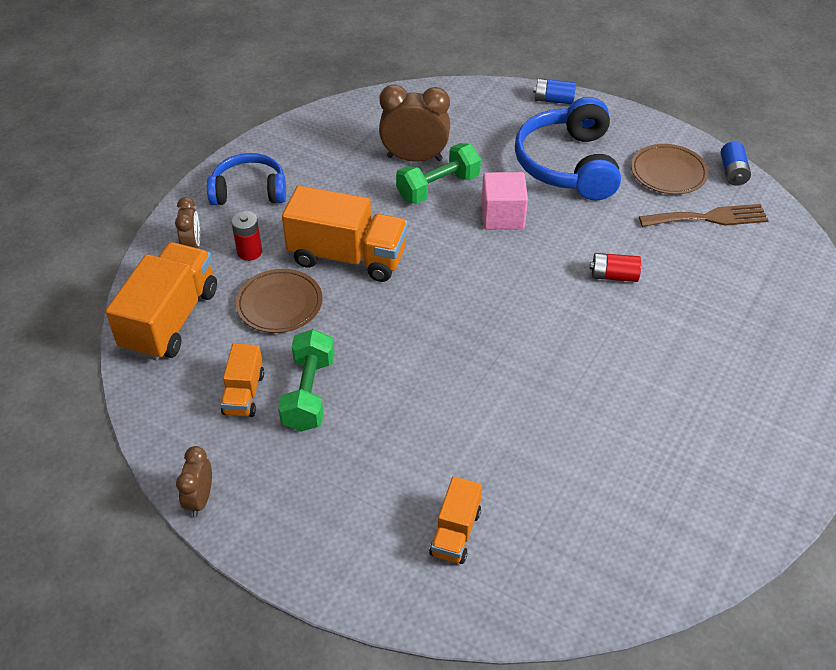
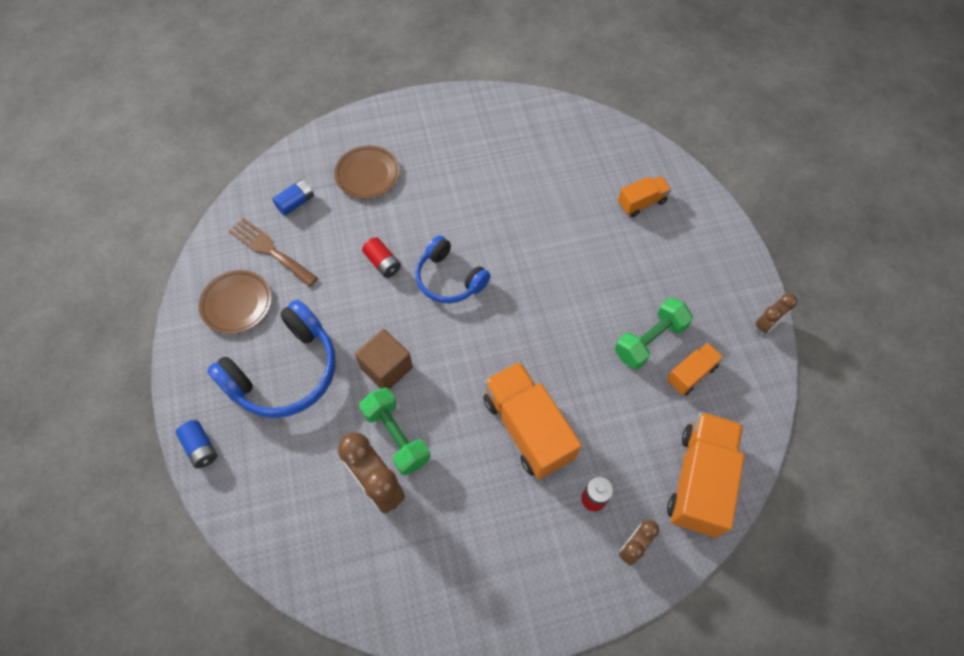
camera: 135 degrees left, 15 degrees up
orange truck [105,242,217,361] -> orange truck turned 135 degrees clockwise [667,412,744,538]
blue headphones [207,153,286,205] -> blue headphones moved to [415,236,491,303]
brown plate [236,269,323,333] -> brown plate moved to [334,146,400,199]
green dumbbell [396,143,481,204] -> green dumbbell turned 45 degrees clockwise [359,388,431,475]
pink cube [481,172,528,229] -> brown cube [355,329,413,389]
blue battery [721,141,751,186] -> blue battery moved to [272,179,314,216]

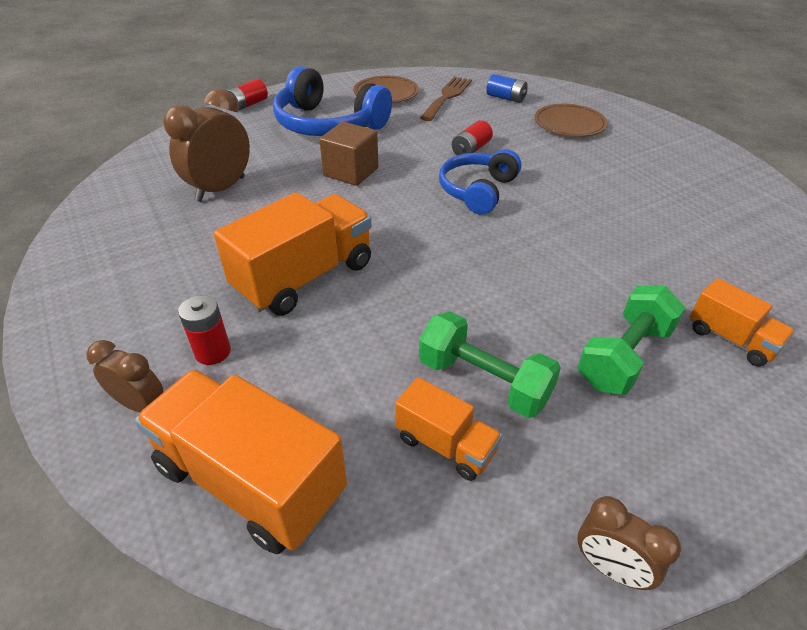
camera: 75 degrees right, 20 degrees down
blue battery [176,420,217,469] -> red battery [227,79,268,111]
green dumbbell [359,388,431,475] -> green dumbbell moved to [578,286,686,395]
orange truck [667,412,744,538] -> orange truck turned 150 degrees counterclockwise [135,370,347,554]

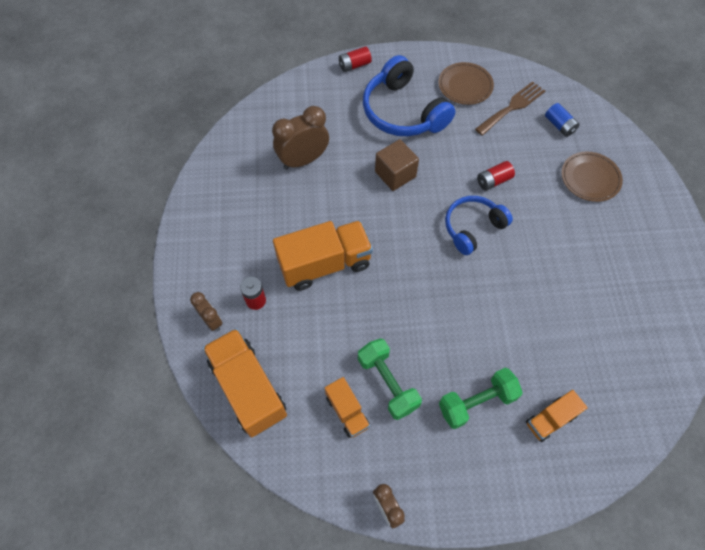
camera: 25 degrees right, 20 degrees up
orange truck [690,278,795,367] -> orange truck turned 75 degrees clockwise [526,390,588,442]

